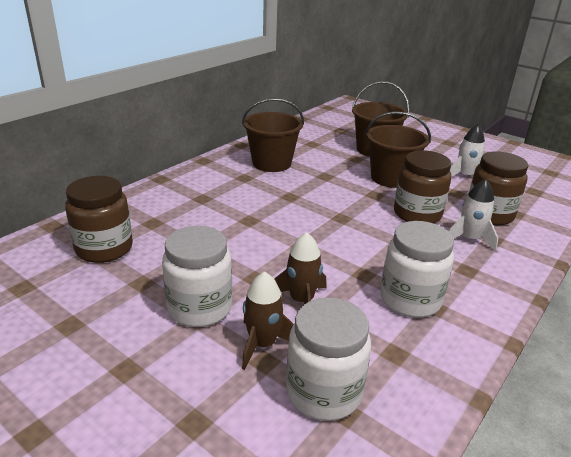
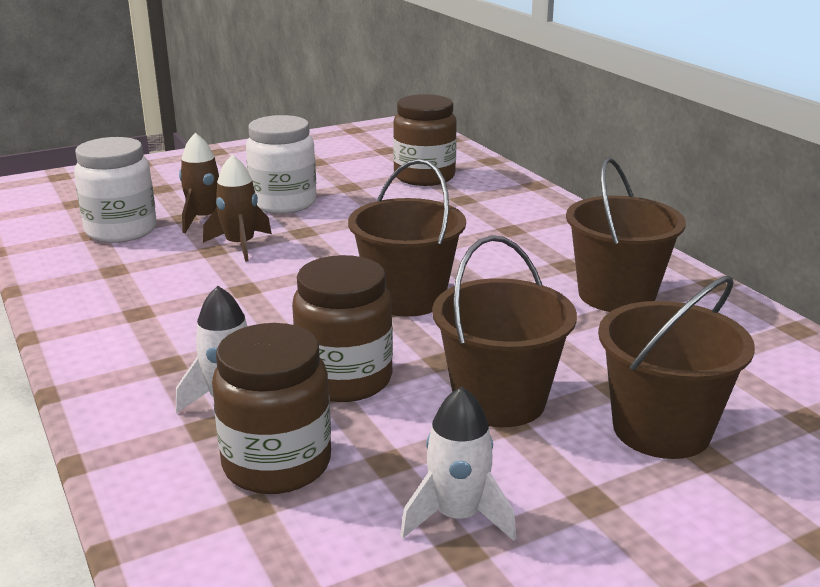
camera: 115 degrees right, 5 degrees down
white jar [381,221,454,318] -> none
none -> brown bucket [348,159,466,317]

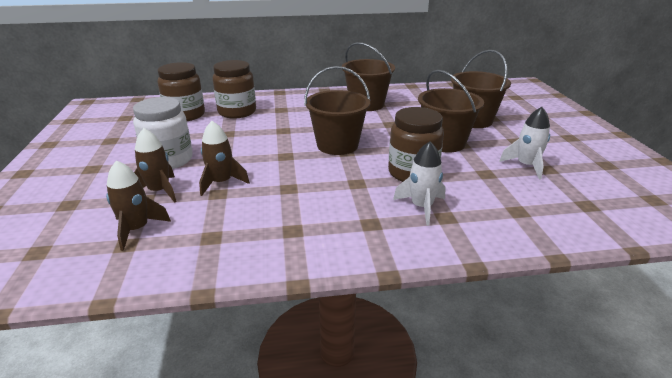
camera: 70 degrees left, 5 degrees up
white jar [74,137,157,243] -> brown rocket [106,160,171,251]
brown jar [212,323,331,494] -> brown jar moved to [213,60,256,119]

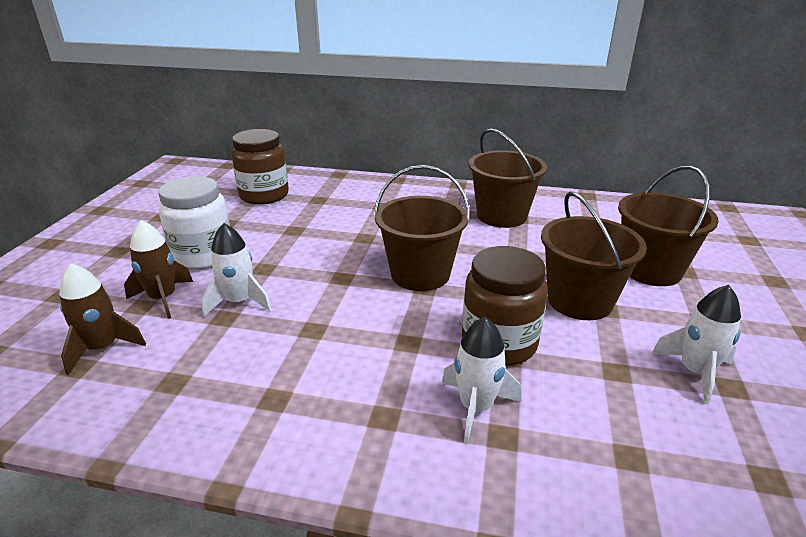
camera: 20 degrees right, 0 degrees up
brown rocket [199,121,250,196] -> white rocket [202,223,272,316]
brown jar [213,60,256,119] -> none

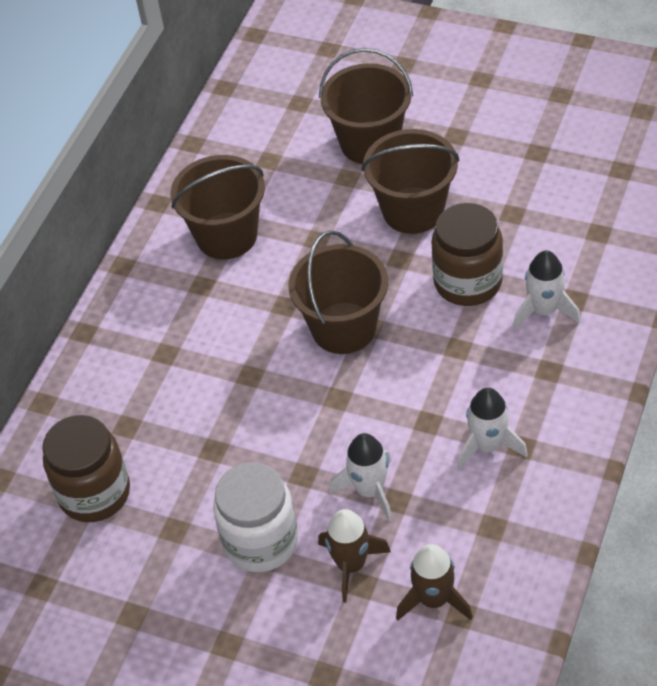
camera: 75 degrees left, 20 degrees up
white rocket [651,285,741,404] -> white rocket moved to [457,388,528,470]

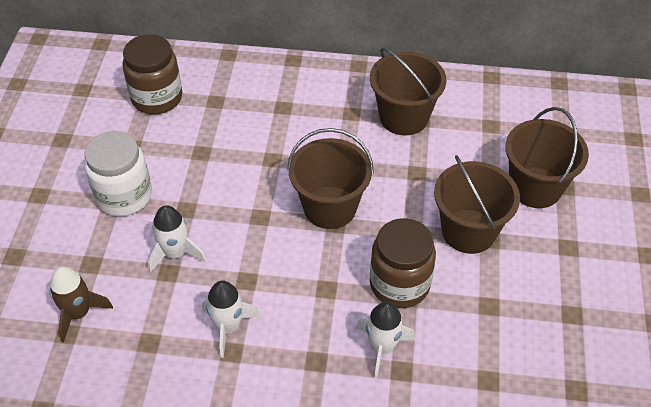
camera: 70 degrees right, 0 degrees up
brown rocket [318,509,391,603] -> none

